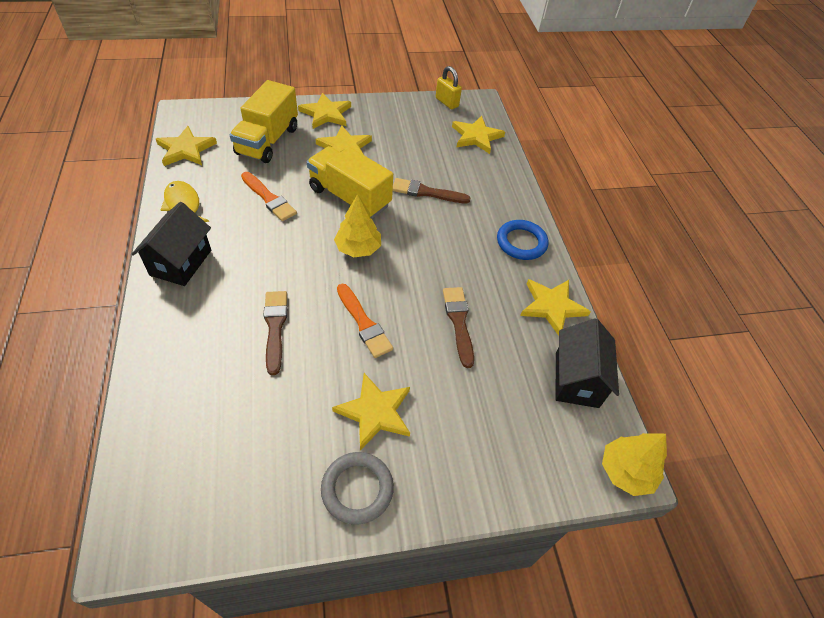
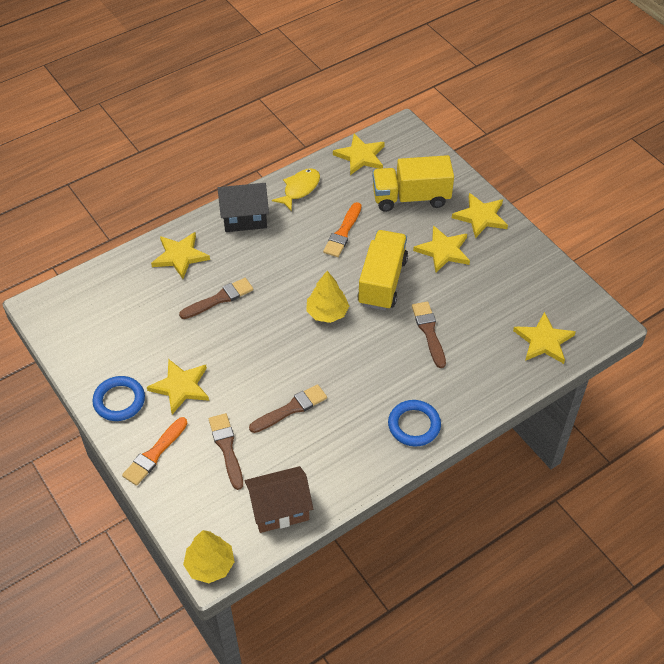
camera: 70 degrees right, 0 degrees up
grey ring [321,452,394,525] -> blue ring [92,376,145,421]
orange brush [337,284,393,358] -> orange brush moved to [122,417,188,486]
yellow padlock [436,66,462,109] -> none
yellow star [520,279,591,336] -> yellow star moved to [151,232,210,279]
black house [556,318,619,408] -> brown house [245,466,313,533]
none -> brown brush [209,413,243,490]

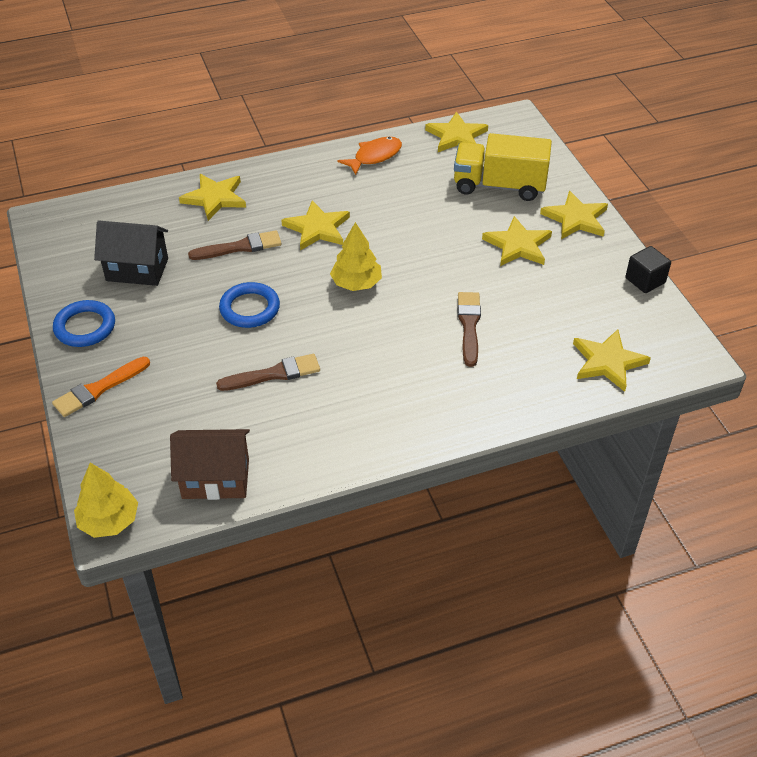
camera: 15 degrees right, 5 degrees down
yellow star [147,359,209,414] -> yellow star moved to [281,200,350,250]
brown brush [209,413,243,490] -> none
black house [218,183,269,232] -> black house moved to [94,220,168,286]
yellow fish [272,168,320,212] -> orange fish [338,137,402,175]
orange brush [323,202,361,257] -> none
yellow truck [357,230,408,310] -> none
blue ring [388,400,441,446] -> blue ring moved to [219,282,280,328]
none -> black cube [625,246,671,293]

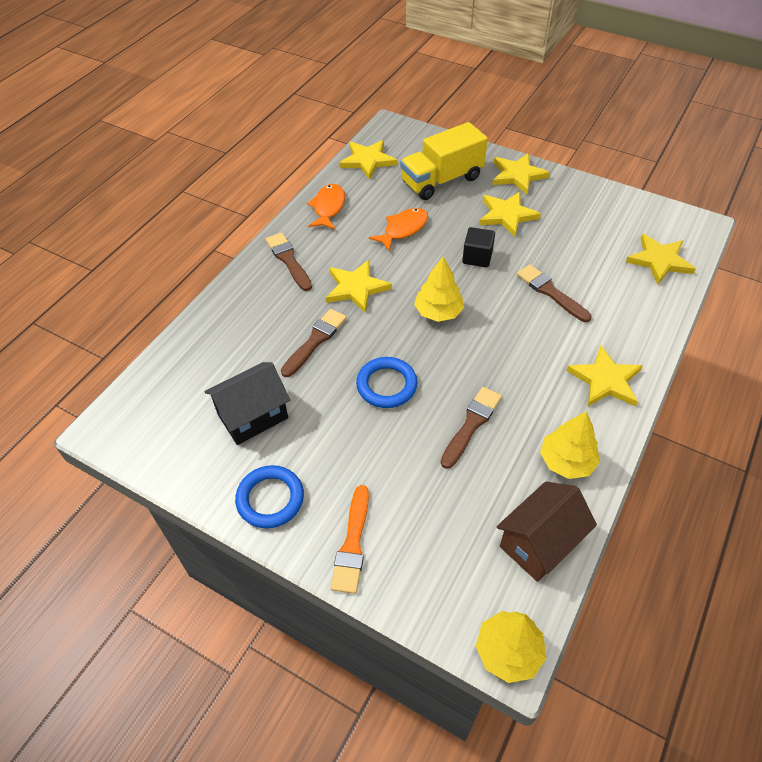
camera: 40 degrees left, 5 degrees up
yellow star [179,174,246,221] -> yellow star moved to [566,345,643,407]
black cube [625,246,671,293] -> black cube moved to [462,227,495,268]
none -> brown brush [266,232,312,291]
none -> orange fish [369,208,428,251]
none -> yellow tree [540,411,600,479]

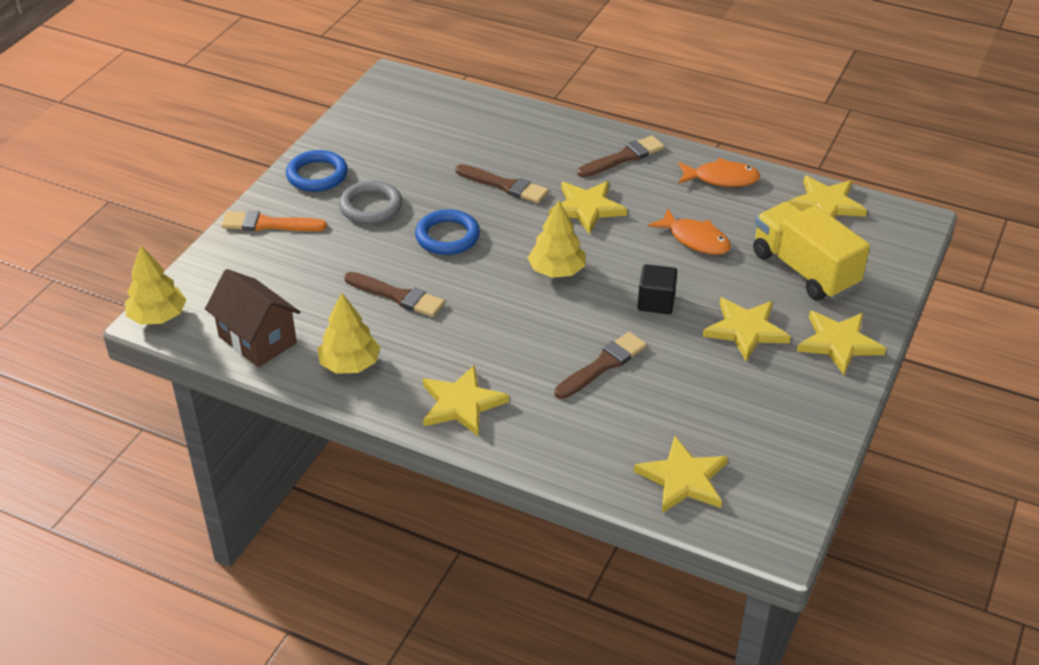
camera: 85 degrees right, 10 degrees down
black house [205,362,290,445] -> none
none -> grey ring [339,180,402,224]

